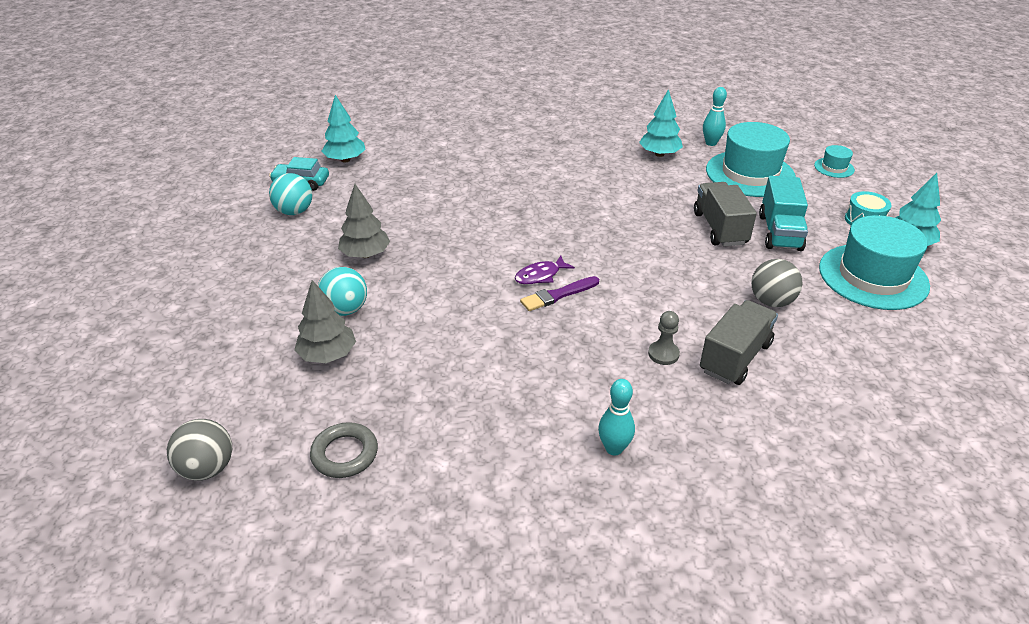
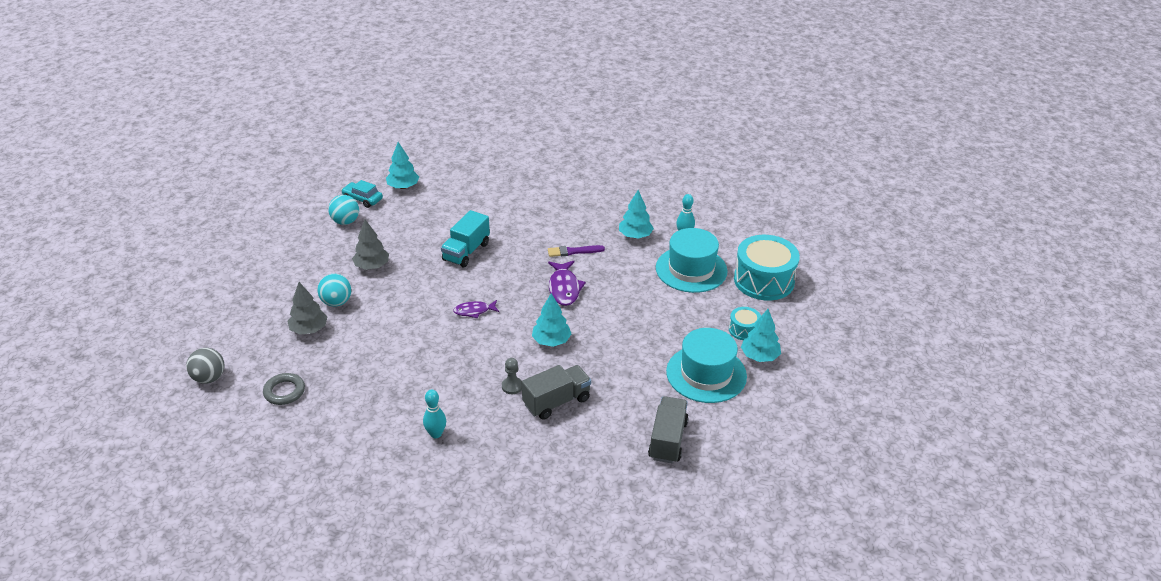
camera: 20 degrees right, 0 degrees up
purple brush [520,276,599,311] -> purple brush moved to [548,245,605,257]
grey truck [694,182,757,247] -> grey truck moved to [648,396,689,464]
grey ball [752,259,802,307] -> none
turquoise truck [759,176,808,251] -> turquoise truck moved to [441,210,490,267]
turquoise hat [814,145,855,178] -> turquoise drum [734,235,800,300]
none -> turquoise tree [532,293,571,347]
none -> purple fish [548,261,586,306]

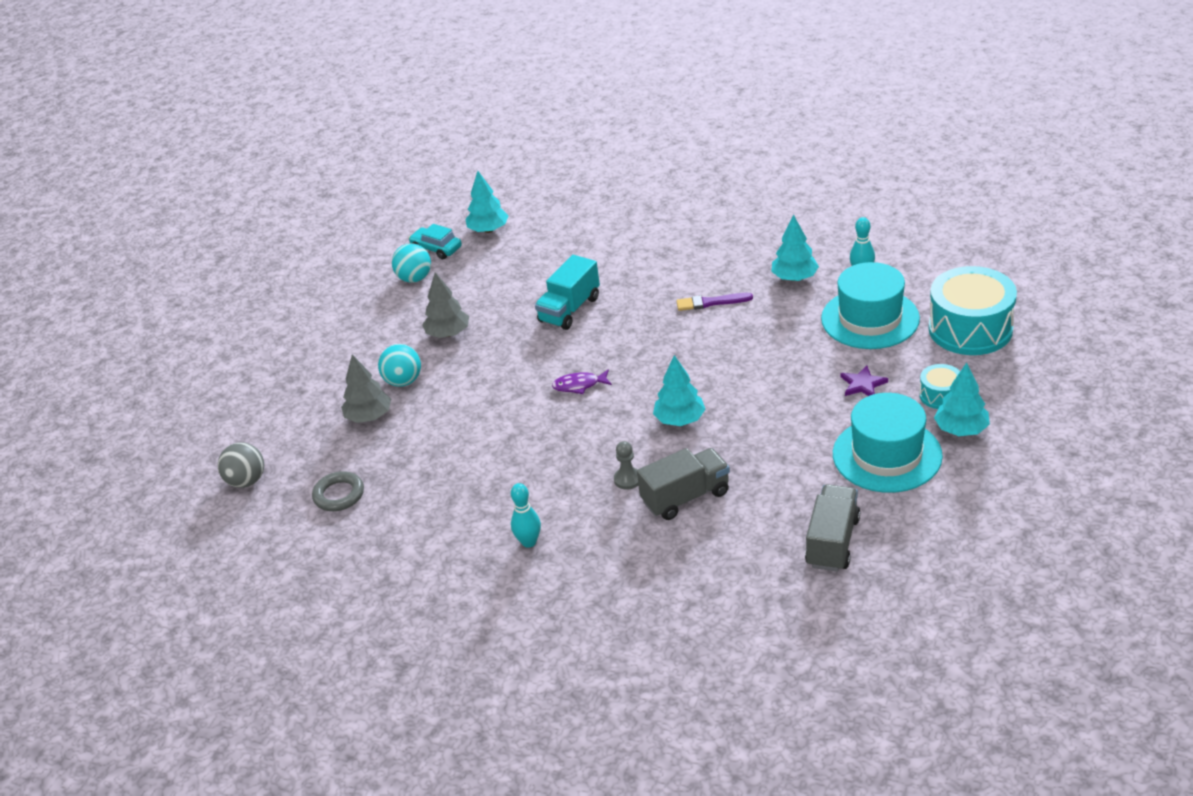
camera: 10 degrees right, 0 degrees up
purple fish [548,261,586,306] -> none
none -> purple star [840,365,888,396]

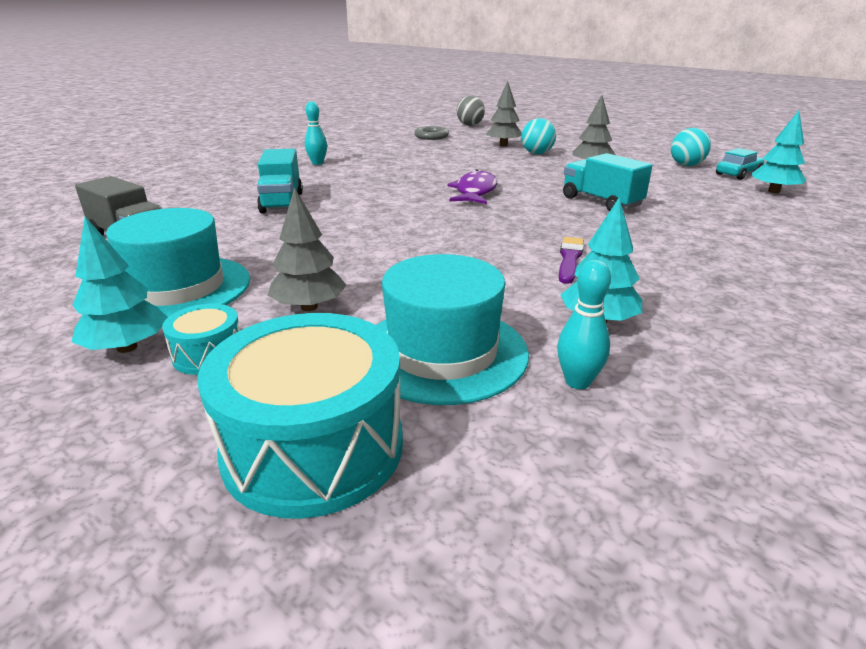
camera: 105 degrees right, 10 degrees down
purple fish [552,370,612,394] -> purple fish [447,169,497,204], size x1.58
grey pawn [614,441,638,490] -> none
grey truck [637,448,730,520] -> turquoise truck [257,149,303,213]
turquoise tree [653,355,706,426] -> none
purple star [840,365,888,396] -> grey tree [268,187,347,311]

